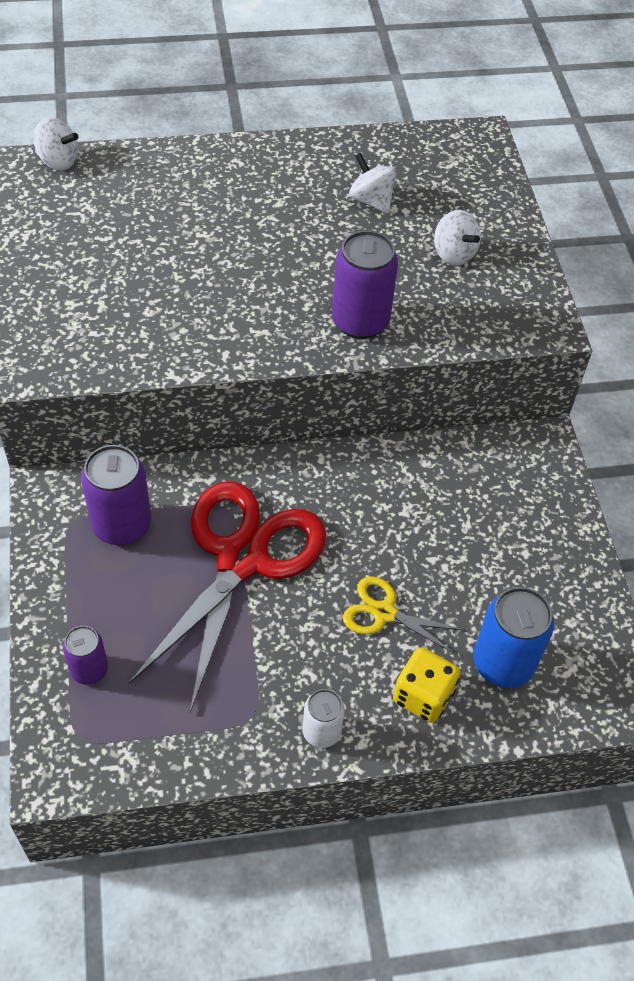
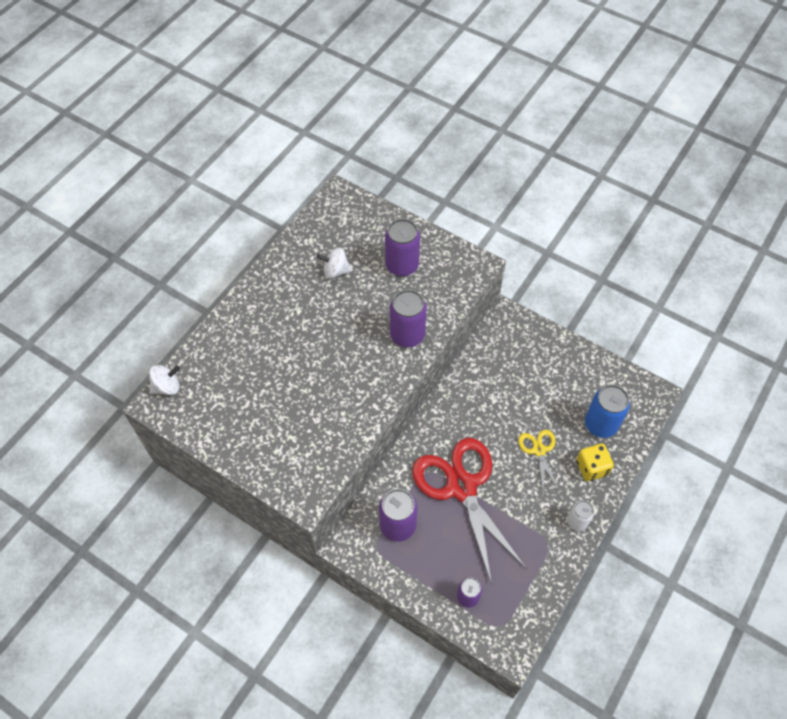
camera: 45 degrees left, 5 degrees up
yellow scissors [343,576,466,655] -> yellow scissors turned 105 degrees clockwise [518,430,560,491]
white spinning top [434,210,481,266] -> purple can [385,219,420,277]

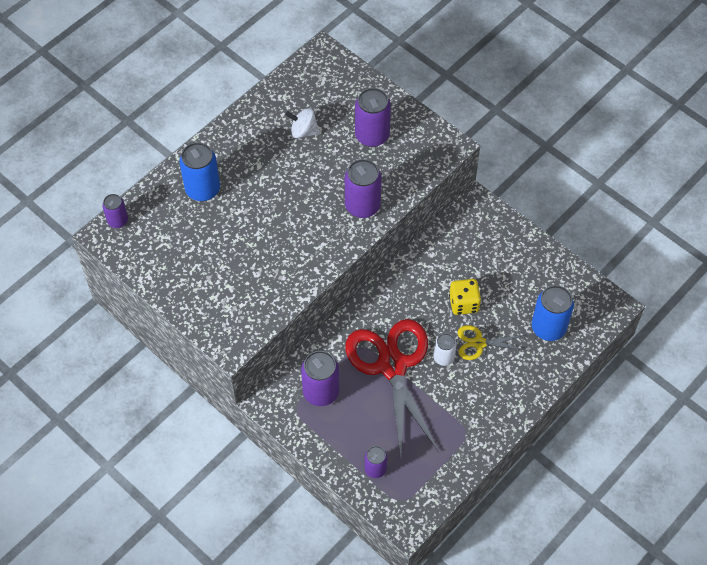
camera: 10 degrees right, 0 degrees up
white spinning top [149,365,180,395] -> purple can [102,194,128,228]
yellow scissors [518,430,560,491] -> yellow scissors turned 90 degrees counterclockwise [458,325,525,360]
white can [567,501,594,531] -> white can moved to [434,333,457,366]
yellow dice [576,444,614,481] -> yellow dice moved to [449,279,481,315]
none -> blue can [179,142,220,201]

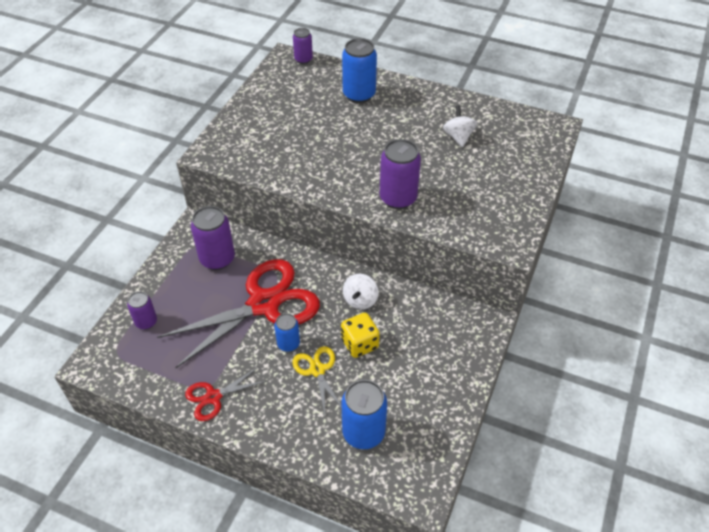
camera: 70 degrees right, 10 degrees down
purple can [355,88,391,147] -> none
white can [434,333,457,366] -> blue can [274,313,300,352]
none -> red scissors [185,367,267,421]
none -> white spinning top [343,274,378,310]

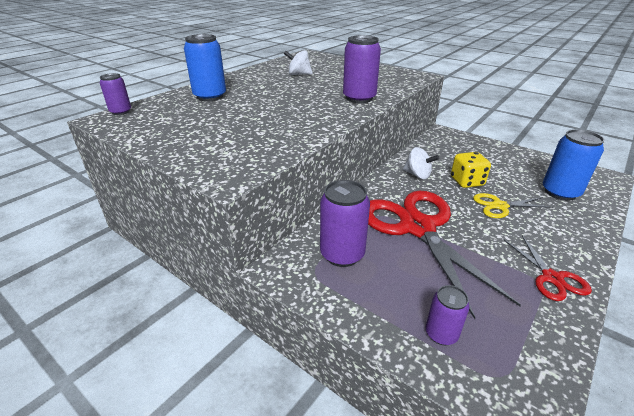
camera: 75 degrees left, 15 degrees down
blue can [274,313,300,352] -> none

